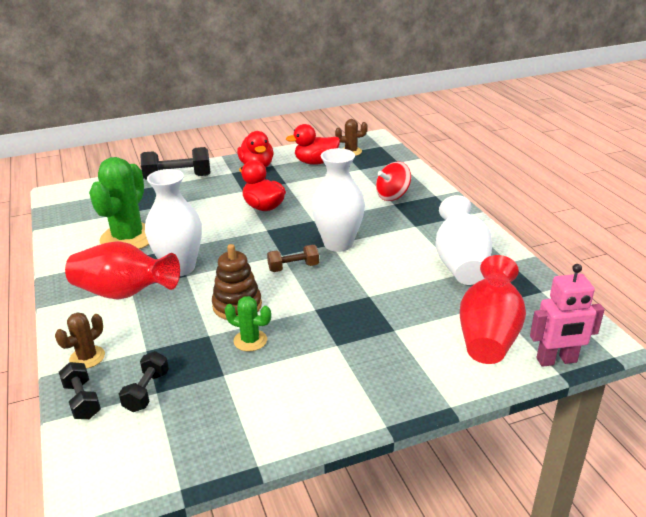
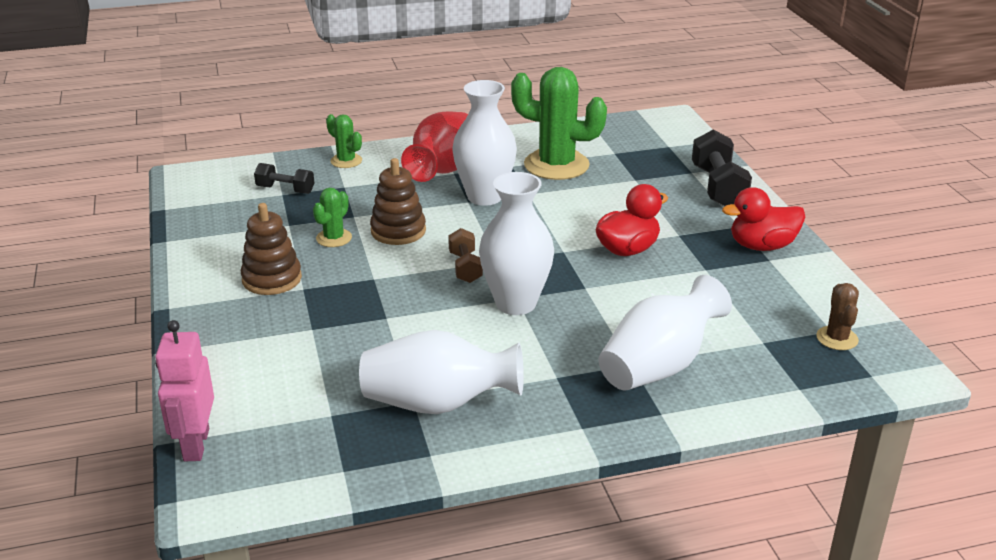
camera: 95 degrees right, 0 degrees up
brown cactus [55,312,105,369] -> green cactus [326,114,362,168]
black dumbbell [59,362,101,419] -> none
red duck [286,124,340,165] -> none
red spinning top [376,162,411,201] -> white vase [598,275,732,391]
red vase [460,255,526,364] -> none
none -> brown stacking toy [241,203,302,295]

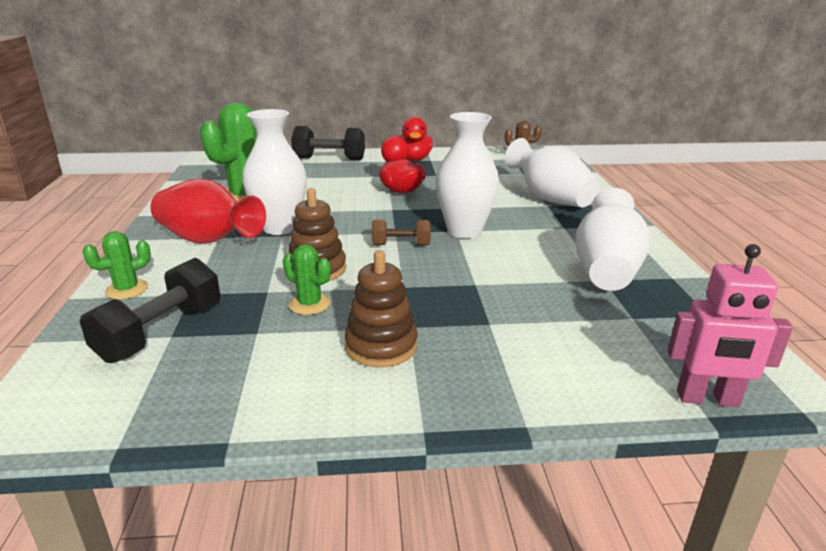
camera: 80 degrees left, 5 degrees down
black dumbbell [254,163,314,194] -> black dumbbell [80,258,221,363], size x1.67

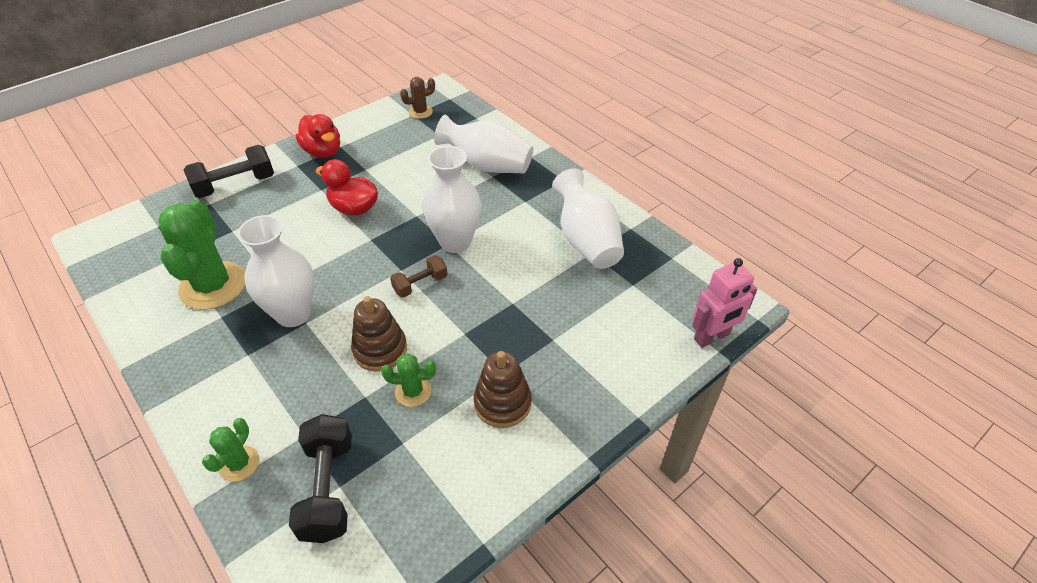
camera: 35 degrees left, 20 degrees up
red vase [150,179,266,244] -> none

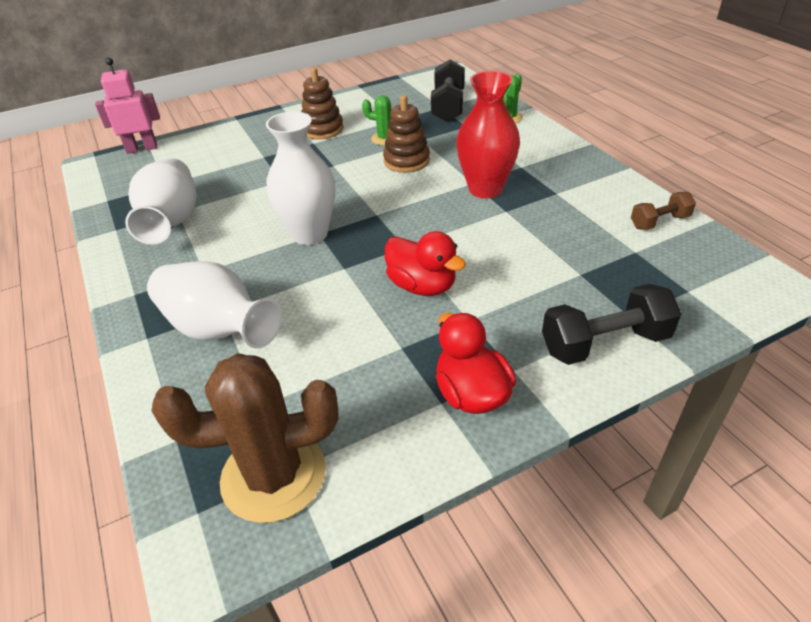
camera: 165 degrees left, 5 degrees down
green cactus [158,200,245,310] -> none
white vase [238,215,314,327] -> red vase [456,71,520,199]
brown dumbbell [390,255,447,298] -> brown dumbbell moved to [631,192,696,230]
brown cactus [400,77,435,119] -> brown cactus [152,353,339,523], size x2.05

